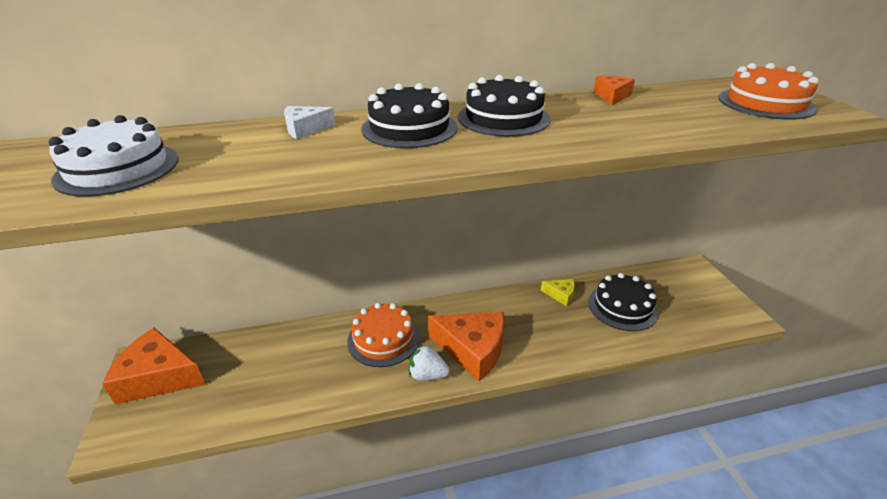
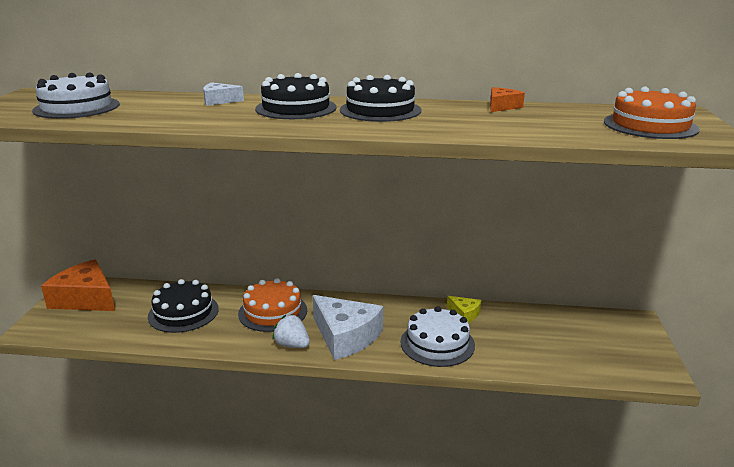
camera: 20 degrees right, 10 degrees down
orange cheese [428,312,505,381] -> white cheese [313,295,383,360]
black cake [588,273,659,331] -> black cake moved to [148,279,219,333]
none -> white cake [401,306,475,367]

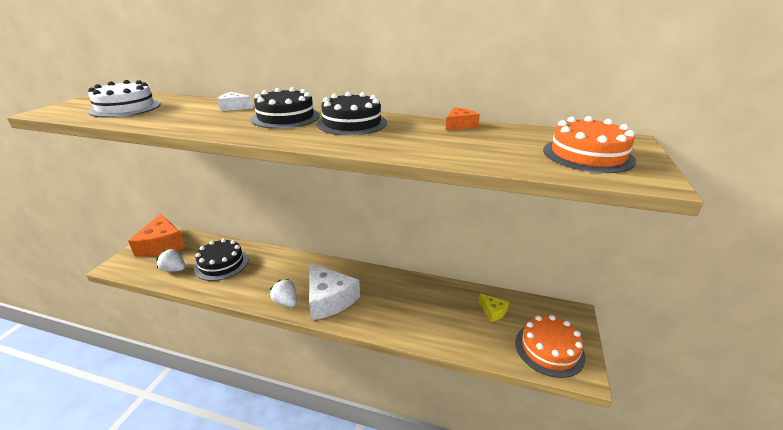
camera: 10 degrees right, 5 degrees up
orange cheese [41,259,115,311] -> orange cheese turned 150 degrees counterclockwise [128,214,185,257]
orange cake [238,278,307,332] -> orange cake moved to [515,315,585,378]
white cake [401,306,475,367] -> none
yellow cheese [447,296,481,323] -> yellow cheese moved to [479,294,509,322]
none -> white strawberry [156,248,185,272]

